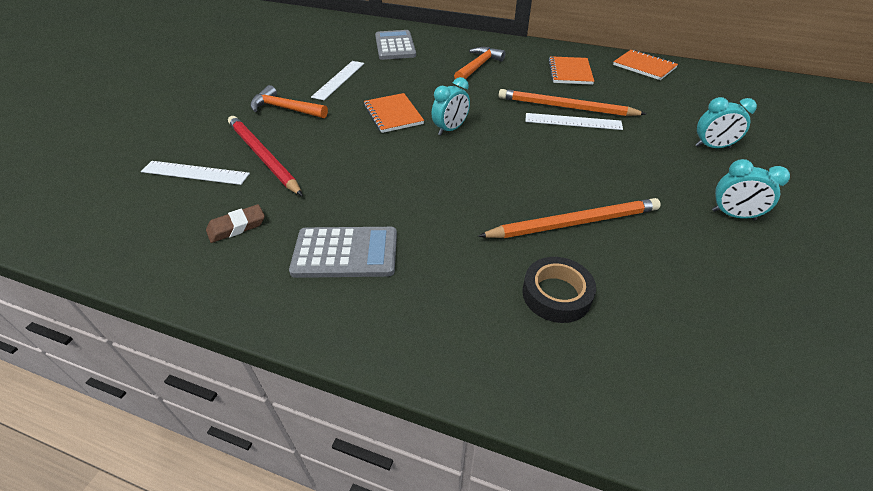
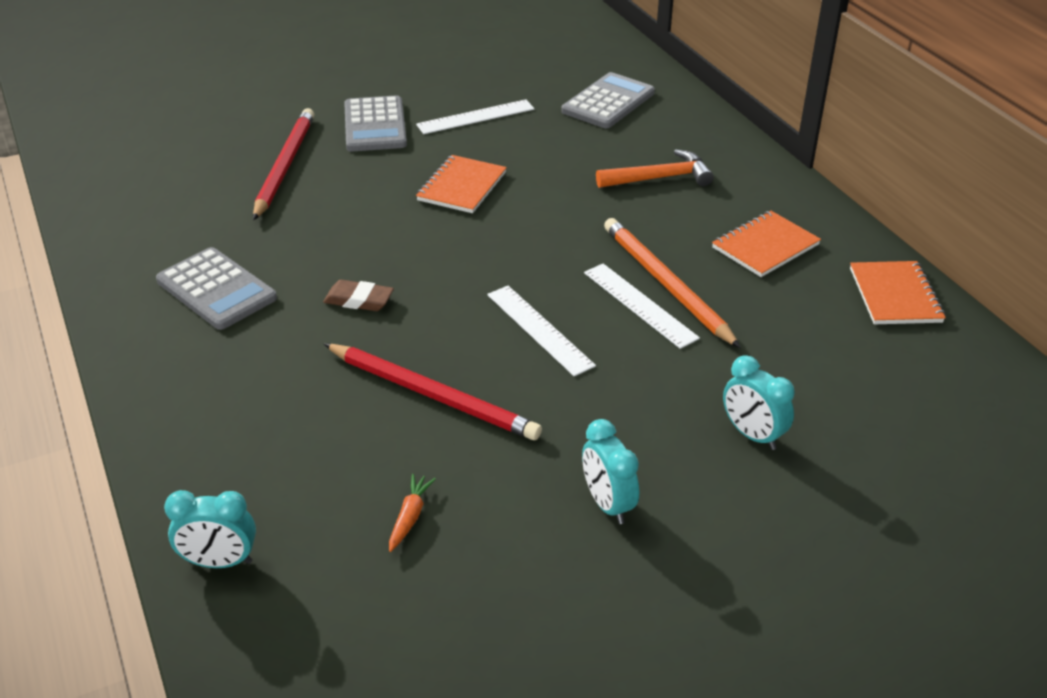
camera: 45 degrees right, 5 degrees down
white ruler [141,161,250,185] -> white ruler moved to [487,286,596,376]
brown eraser [206,204,265,243] -> brown eraser moved to [323,280,394,311]
orange hammer [250,85,328,118] -> grey calculator [344,95,407,152]
turquoise clock [432,77,470,135] -> turquoise clock moved to [164,490,256,568]
orange pencil [478,198,661,238] -> red pencil [324,344,542,440]
black tape [522,257,596,323] -> none
none -> orange carrot [389,474,436,552]

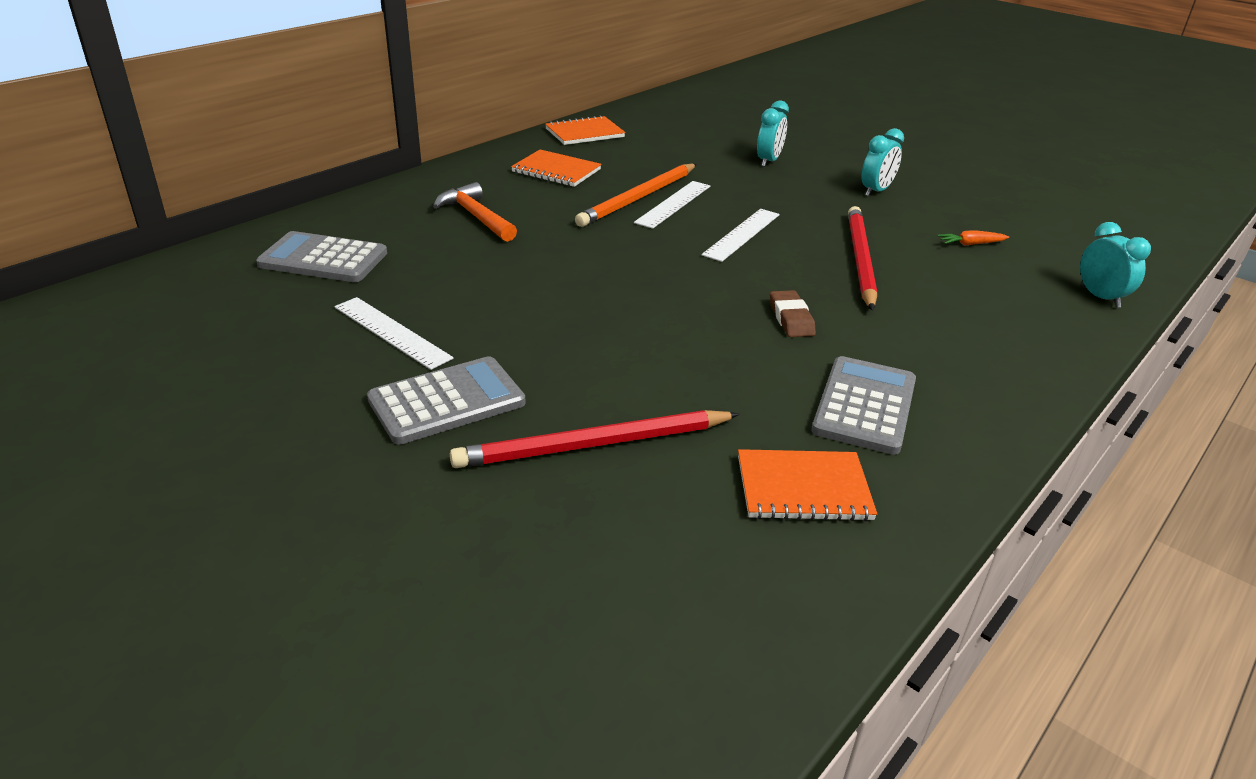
camera: 115 degrees left, 5 degrees down
orange notebook [416,155,507,213] -> orange notebook moved to [738,449,877,521]

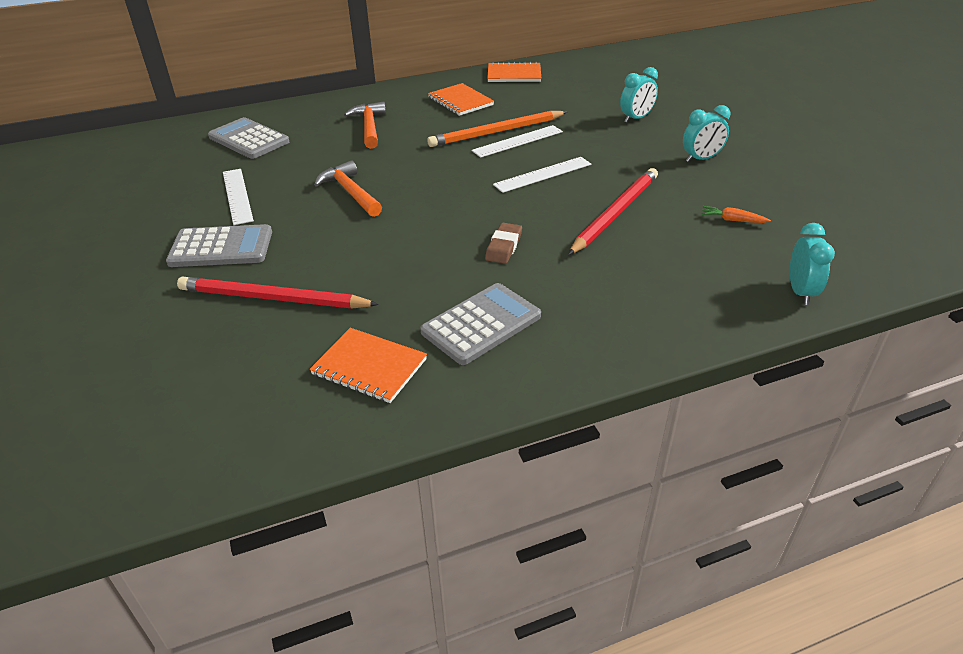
camera: 30 degrees right, 5 degrees up
none -> orange hammer [314,160,382,217]

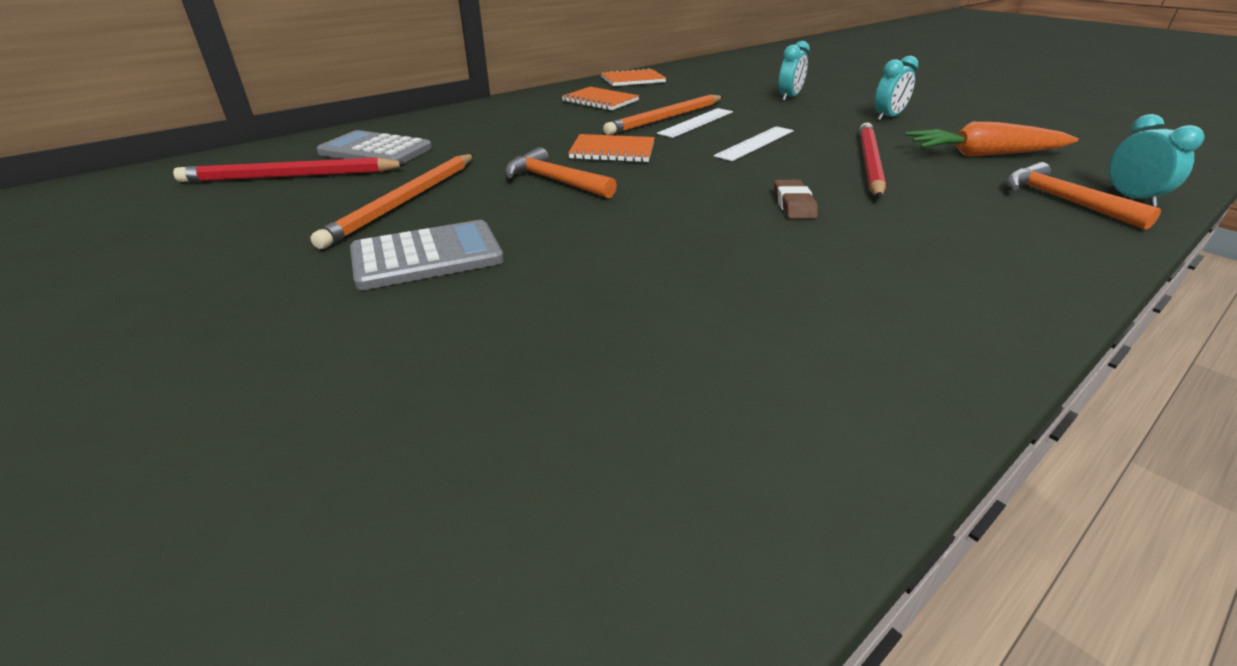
camera: 20 degrees left, 5 degrees down
red pencil [177,277,379,308] -> red pencil moved to [173,158,408,182]
white ruler [223,169,254,225] -> orange pencil [310,154,474,249]
orange notebook [310,328,427,403] -> orange notebook moved to [568,134,655,163]
orange hammer [344,101,386,149] -> orange hammer moved to [1006,162,1161,230]
grey calculator [420,283,541,365] -> none
orange carrot [702,206,771,223] -> orange carrot [905,122,1079,157], size x2.29

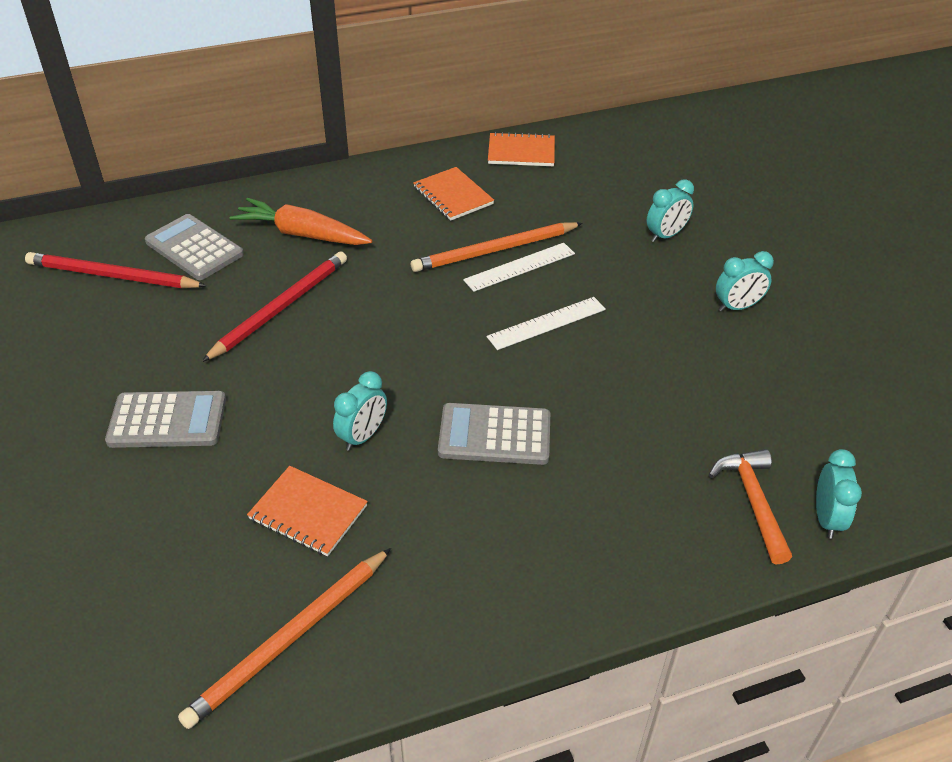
camera: 20 degrees right, 10 degrees up
orange pencil [310,154,474,249] -> orange pencil moved to [178,548,391,729]
orange hammer [505,147,617,198] -> none
orange notebook [568,134,655,163] -> orange notebook moved to [247,466,368,556]
brown eraser [774,180,818,219] -> grey calculator [438,403,550,465]
red pencil [860,122,886,199] -> red pencil moved to [202,251,347,362]
orange carrot [905,122,1079,157] -> orange carrot moved to [230,198,372,245]
none -> turquoise clock [333,371,387,451]

